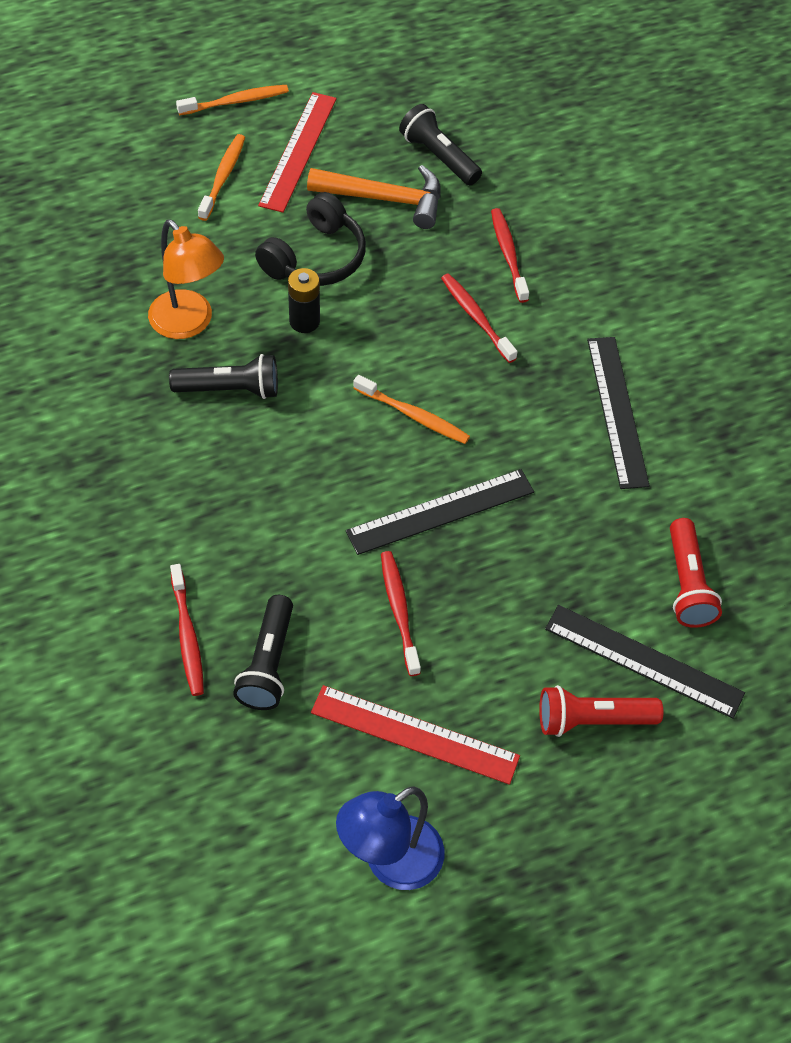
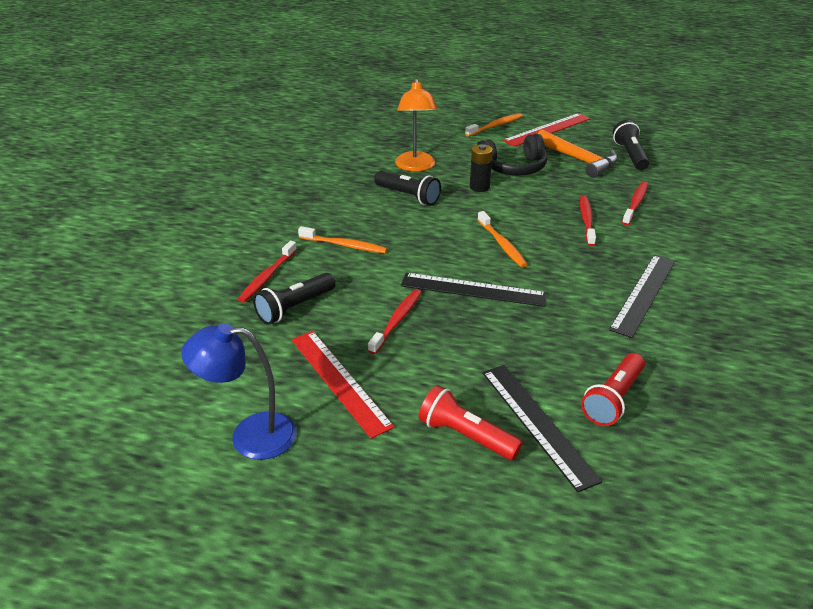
camera: 40 degrees right, 20 degrees down
orange toothbrush [176,85,289,115] -> orange toothbrush moved to [298,226,388,253]

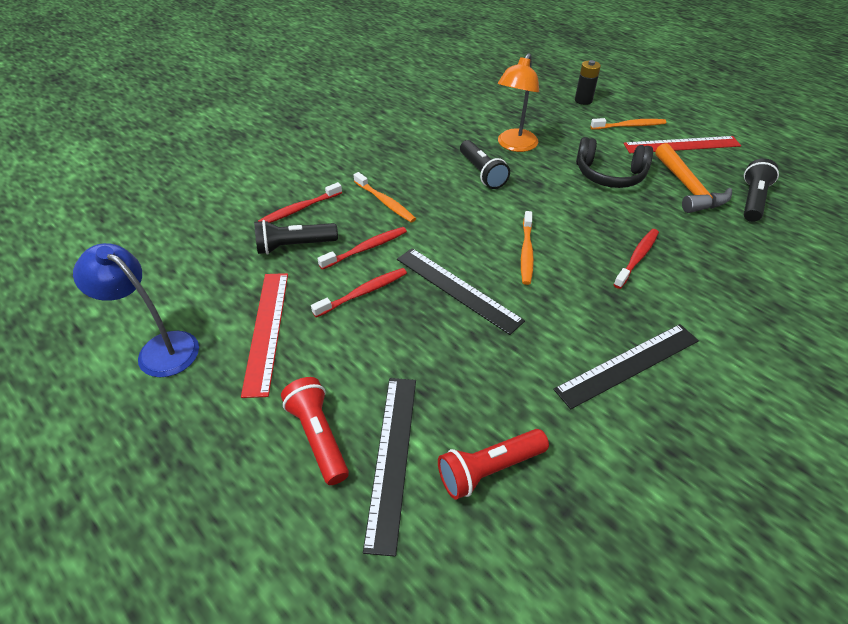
camera: 30 degrees right, 10 degrees up
black battery [470,144,493,192] -> black battery moved to [575,60,601,105]
red toothbrush [622,182,648,226] -> red toothbrush moved to [317,227,407,270]

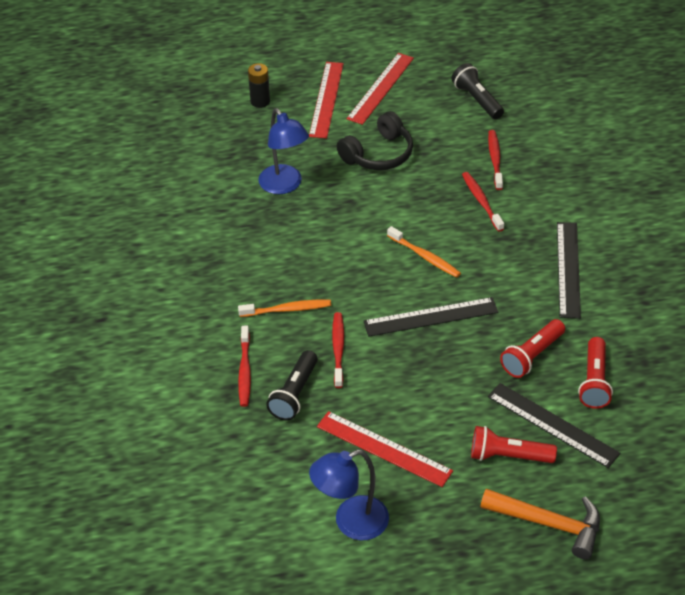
camera: 55 degrees left, 0 degrees up
red toothbrush [311,268,407,318] -> red toothbrush moved to [488,130,503,190]
black flashlight [460,140,510,189] -> none
orange lamp [498,53,539,152] -> blue lamp [258,108,309,194]
orange toothbrush [590,118,666,130] -> red ruler [309,62,344,138]
orange hammer [655,143,732,213] -> orange hammer moved to [480,489,600,559]
none -> red flashlight [500,319,565,378]

